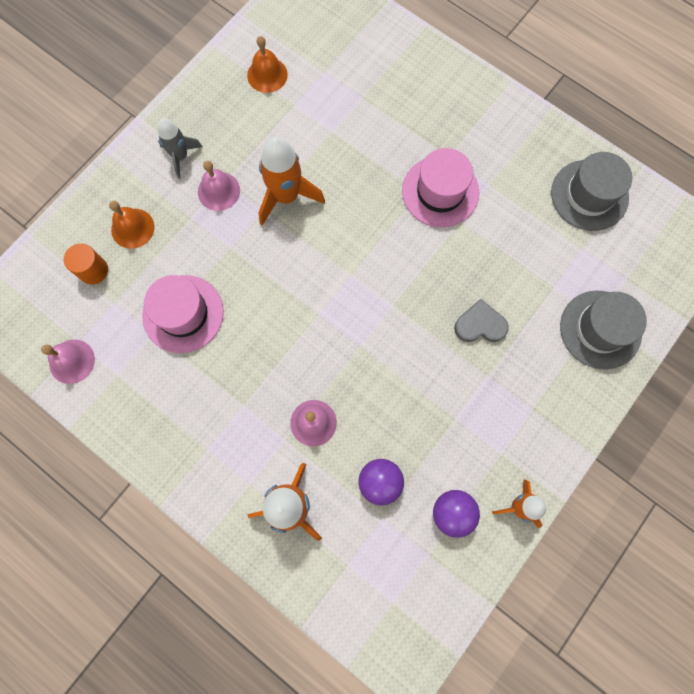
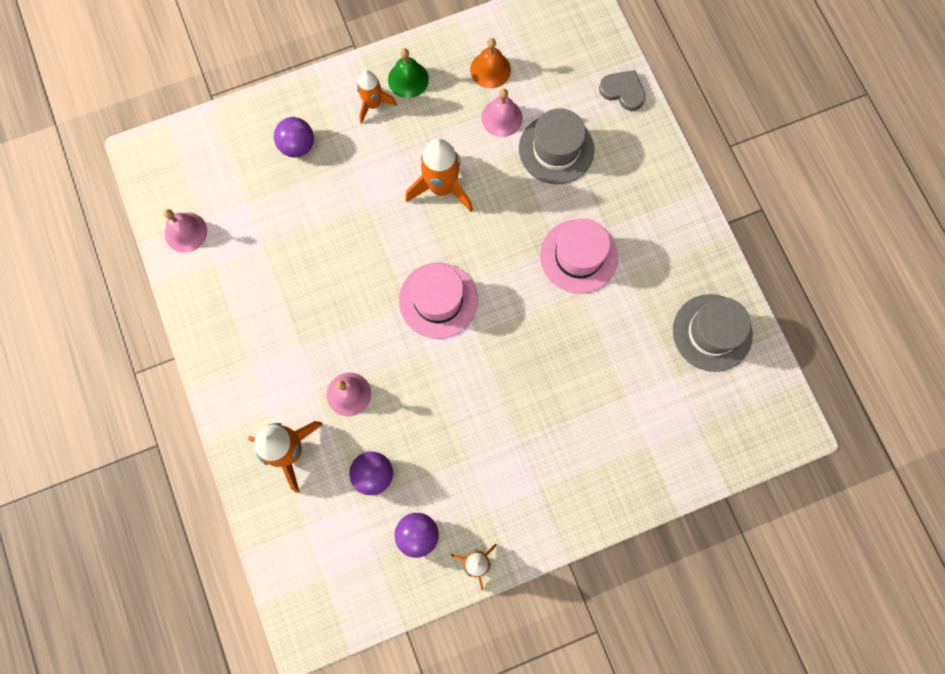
camera: 30 degrees right, 0 degrees up
orange cylinder [64,244,108,285] -> none
orange bell [109,201,154,249] -> purple ball [274,117,314,158]
pink hat [142,275,224,353] -> pink hat moved to [399,263,478,339]
grey rocket [158,119,202,179] -> orange rocket [357,70,397,124]
pink bell [198,161,240,211] -> pink bell moved to [481,89,523,137]
grey heart [454,299,509,342] -> grey heart moved to [599,70,646,111]
grey hat [560,291,647,370] -> grey hat moved to [519,108,594,184]
none -> green bell [388,48,429,98]

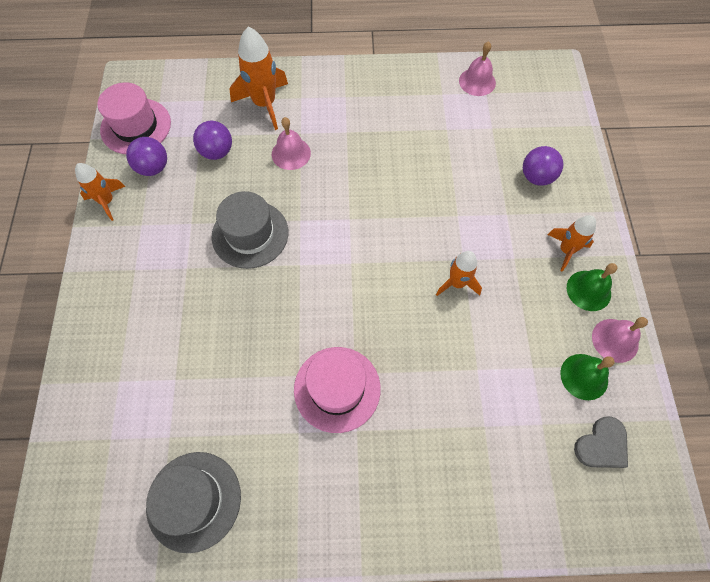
camera: 110 degrees right, 10 degrees down
pink hat [399,263,478,339] -> pink hat moved to [97,82,171,154]
orange rocket [405,138,473,212] -> orange rocket [436,251,482,296], size x0.62
orange bell [470,38,511,88] -> green bell [560,354,615,400]
pink bell [481,89,523,137] -> pink bell moved to [592,317,648,363]
grey hat [519,108,594,184] -> grey hat moved to [212,191,289,269]
grey heart [599,70,646,111] -> grey heart moved to [574,416,628,468]

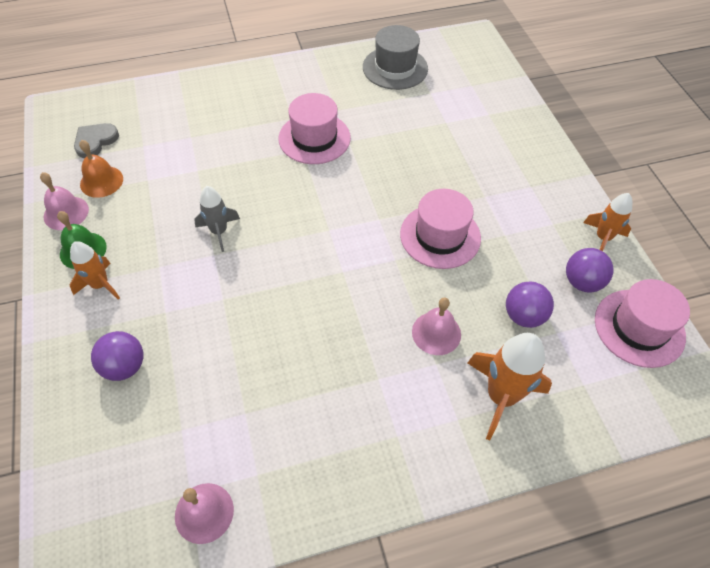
camera: 165 degrees right, 10 degrees down
grey hat [212,191,289,269] -> pink hat [400,189,481,269]
orange rocket [436,251,482,296] -> grey rocket [194,186,240,252]
green bell [560,354,615,400] -> orange bell [79,140,123,198]

